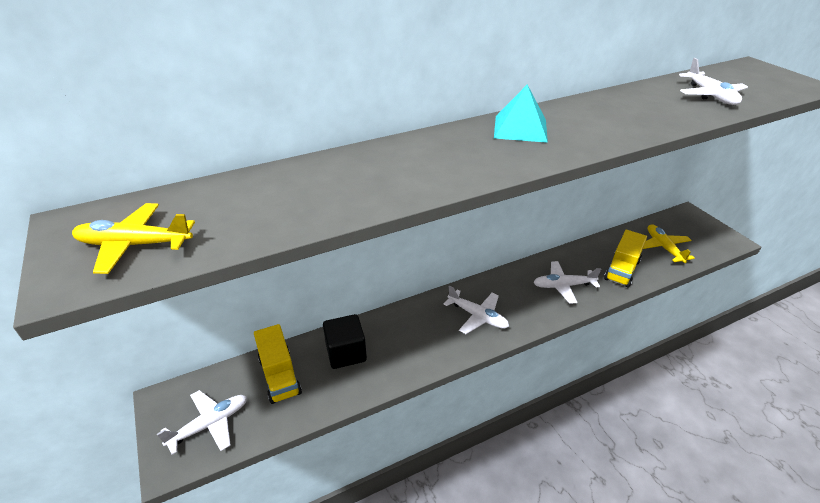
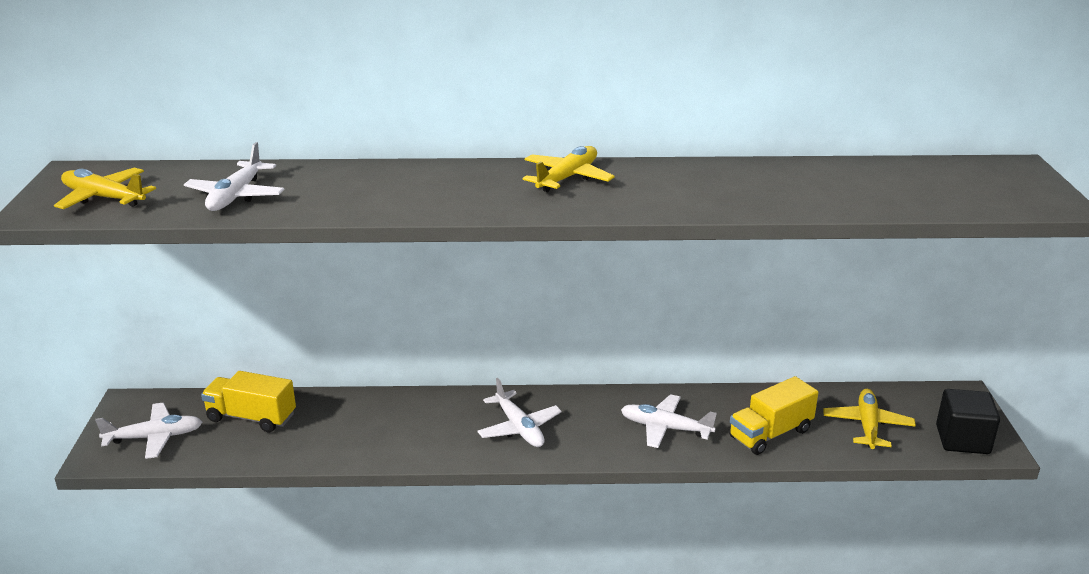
camera: 25 degrees right, 10 degrees down
yellow truck [254,324,302,404] -> yellow truck turned 105 degrees clockwise [201,371,296,432]
black cube [323,314,367,369] -> black cube moved to [936,389,1000,454]
turquoise pyramid [494,85,548,143] -> yellow plane [523,146,615,192]
white plane [679,58,748,105] -> white plane moved to [184,142,285,211]

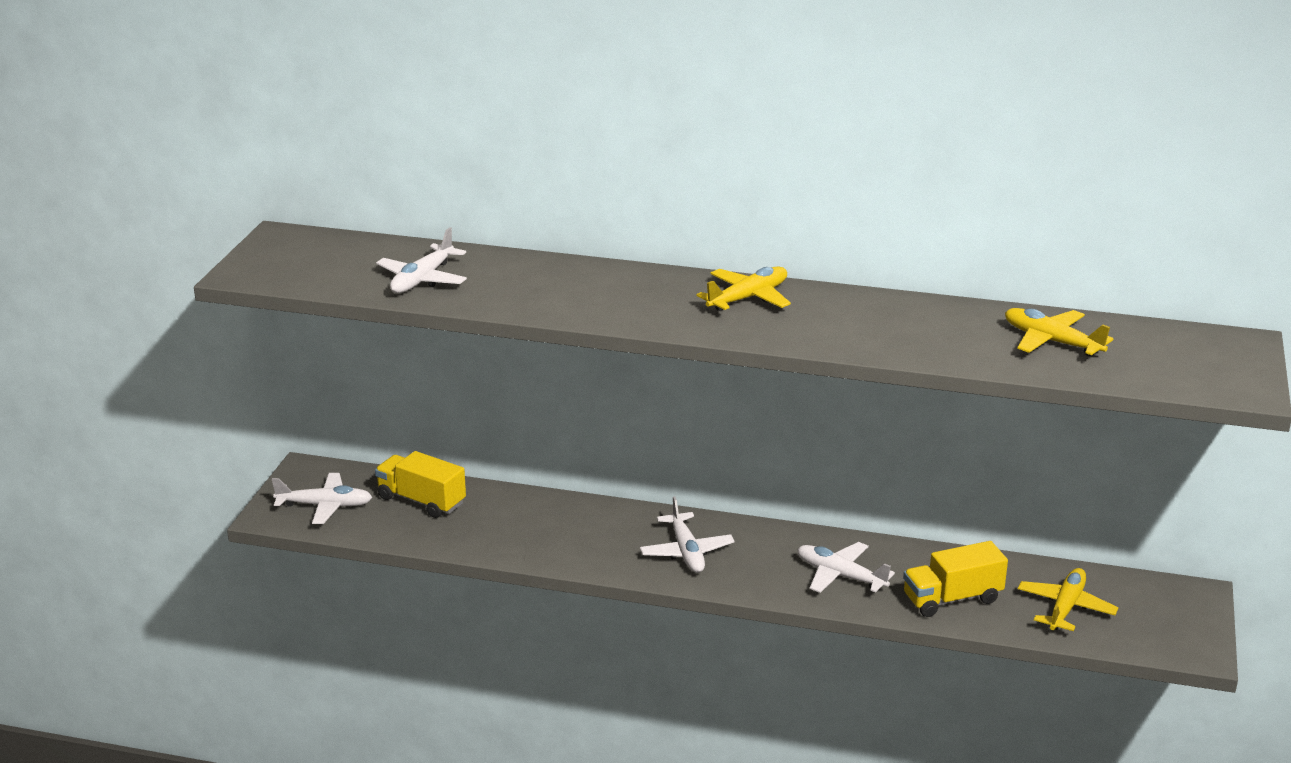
camera: 15 degrees right, 0 degrees up
yellow plane [54,168,156,209] -> yellow plane moved to [1005,308,1113,356]
black cube [936,389,1000,454] -> none

